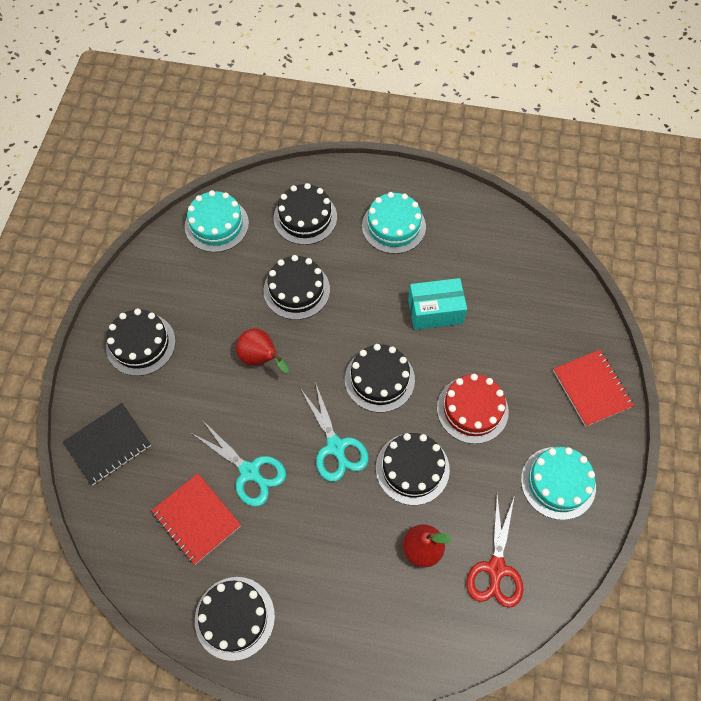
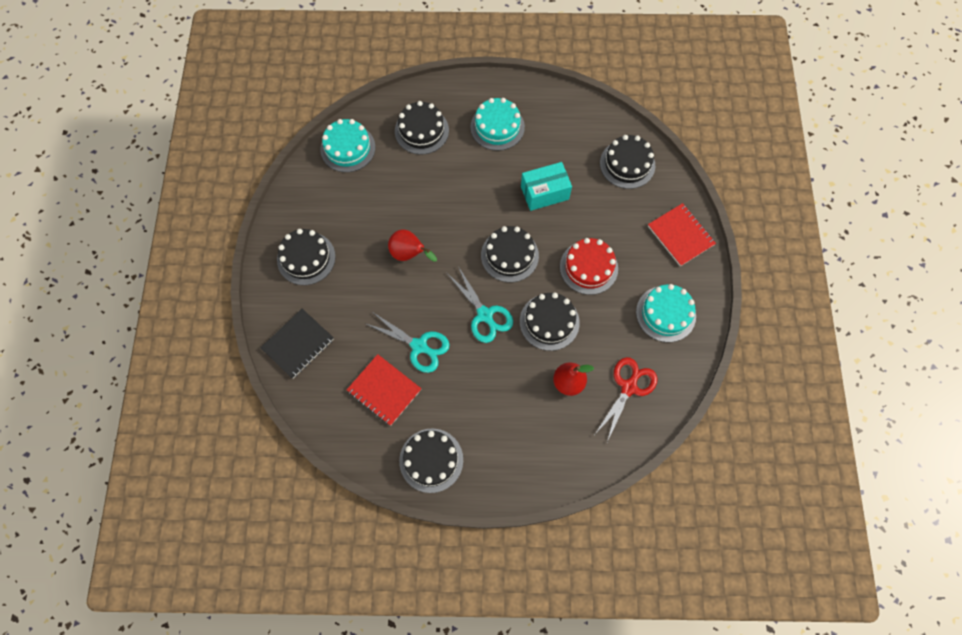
camera: 10 degrees left, 5 degrees up
black cake [263,255,330,320] -> black cake moved to [600,135,655,189]
red scissors [466,495,523,608] -> red scissors turned 150 degrees counterclockwise [595,357,658,442]

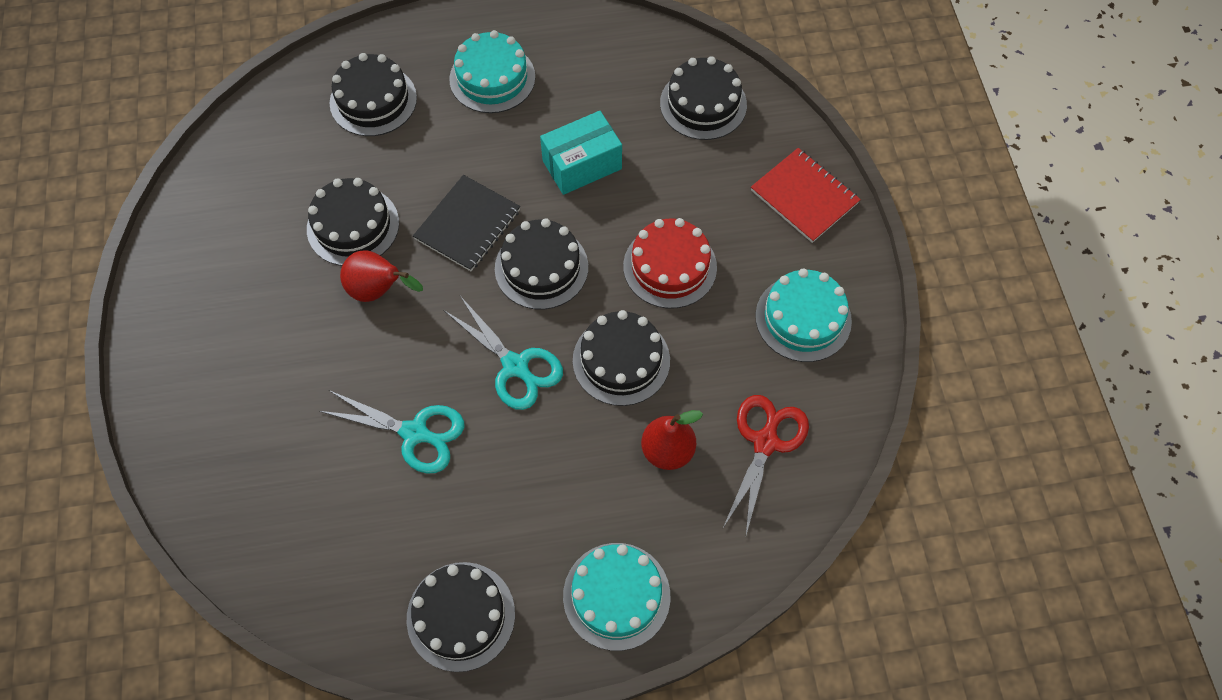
camera: 10 degrees left, 5 degrees down
black notebook [260,309,334,379] -> black notebook moved to [413,175,520,271]
black cake [277,229,336,285] -> black cake moved to [307,178,399,266]
turquoise cake [320,119,375,172] -> turquoise cake moved to [563,543,670,651]
red notebook [347,354,422,426] -> none

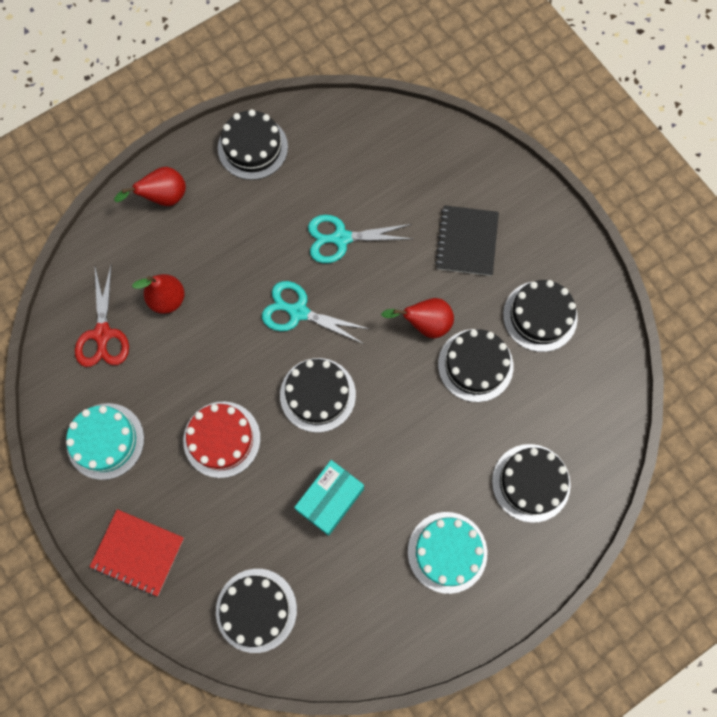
camera: 155 degrees right, 10 degrees up
black notebook [413,175,520,271] -> black notebook moved to [435,205,499,276]
turquoise cake [563,543,670,651] -> red pear [114,167,186,206]
black cake [573,310,670,406] -> black cake moved to [503,280,578,352]

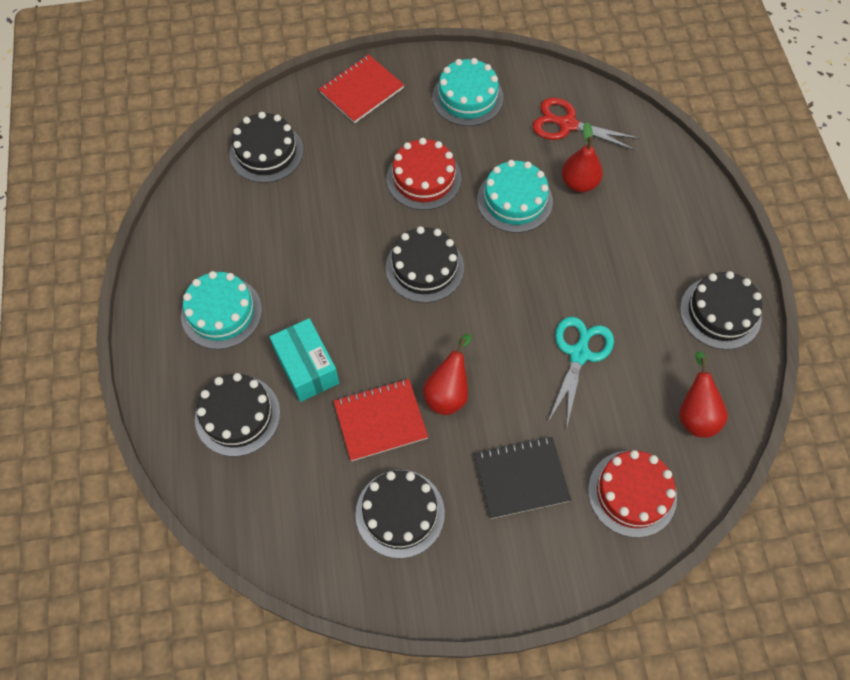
camera: 115 degrees right, 10 degrees down
red pear [114,167,186,206] -> red pear moved to [679,351,728,438]
turquoise scissors [262,281,369,344] -> none
turquoise box [294,460,364,536] -> turquoise box moved to [270,318,339,402]
black notebook [435,205,499,276] -> black notebook turned 45 degrees counterclockwise [474,437,571,519]
black cake [438,329,513,402] -> red notebook [333,379,428,461]
none -> turquoise cake [477,160,553,233]
none -> red cake [588,450,677,538]

